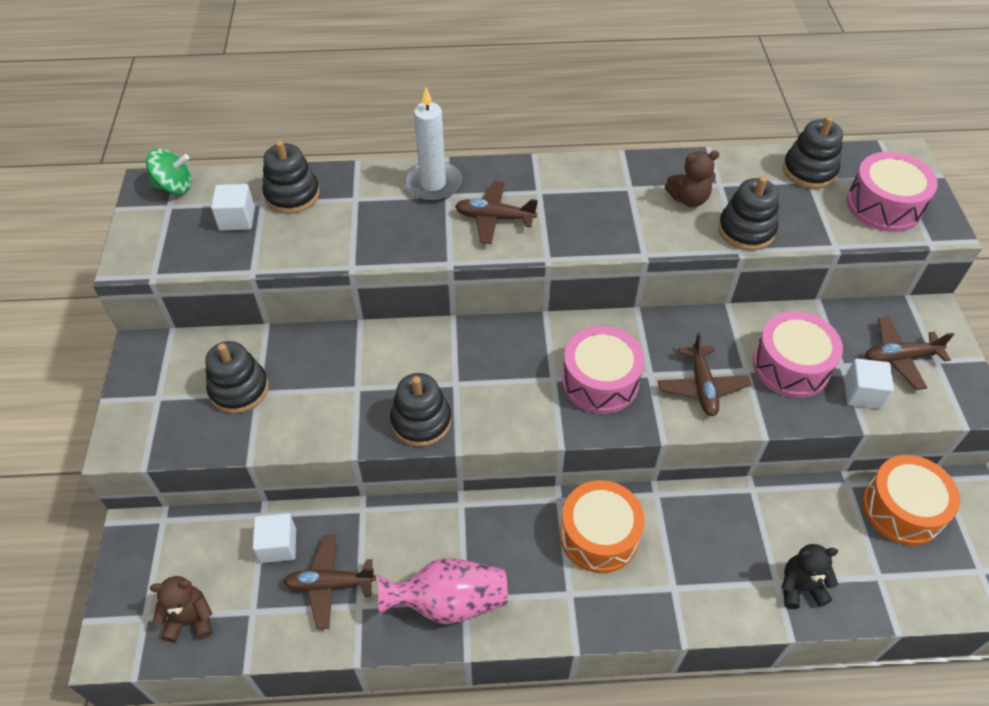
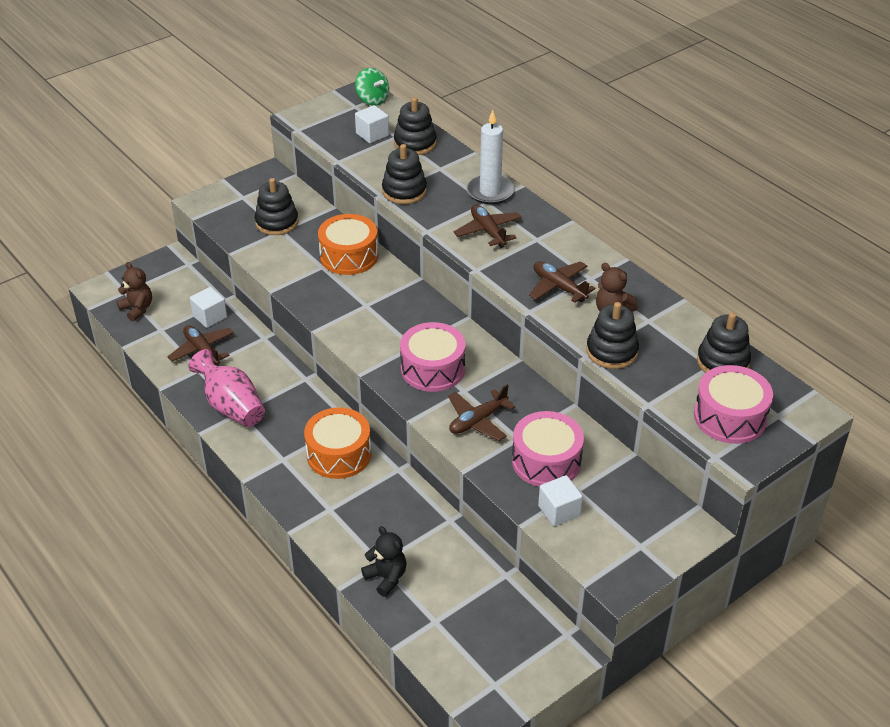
camera: 55 degrees right, 10 degrees down
black stacking toy [390,373,451,447] -> black stacking toy moved to [382,144,427,204]
orange drum [862,455,960,545] -> orange drum moved to [318,214,378,275]
brown plane [865,317,954,390] -> brown plane moved to [529,261,595,303]

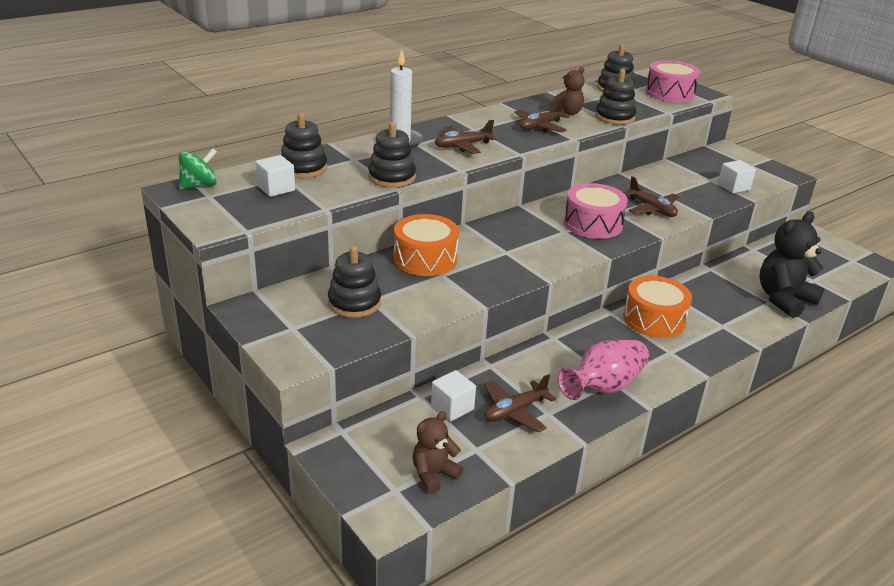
camera: 90 degrees left, 10 degrees down
black teddy bear [361,526,407,597] -> black teddy bear [759,211,824,318], size x1.72
pink drum [512,411,584,487] -> none

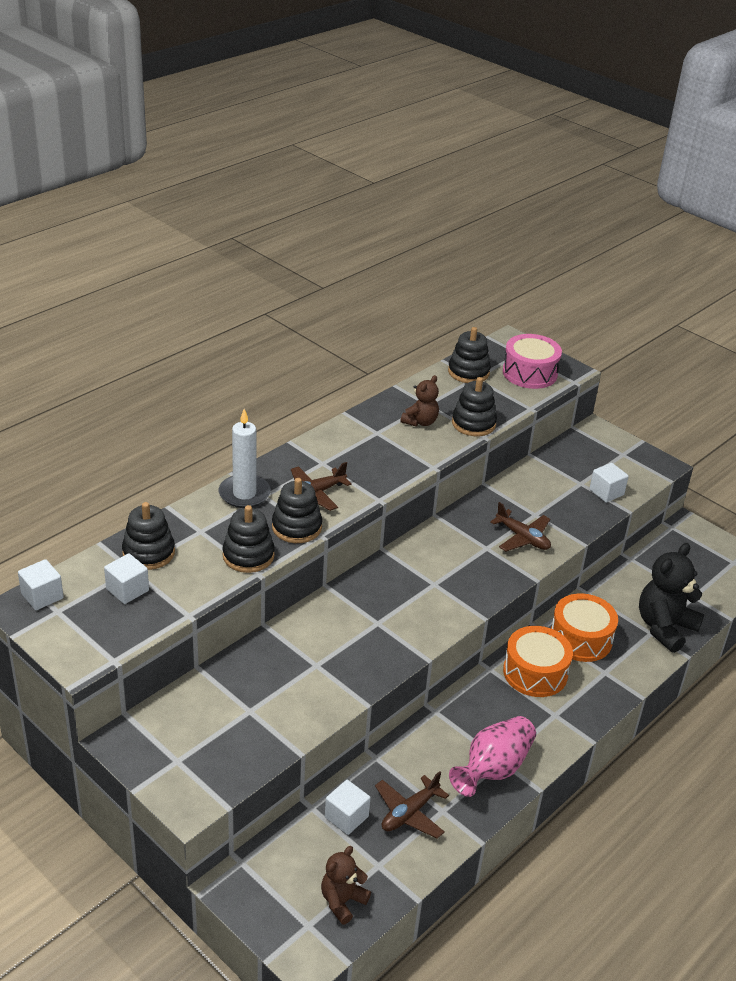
camera: 10 degrees left, 5 degrees up
green spinning top [179,148,217,190] -> white cube [18,559,64,610]
black stacking toy [328,246,381,318] -> black stacking toy moved to [272,478,322,543]
orange drum [393,214,459,276] -> orange drum moved to [551,593,618,662]
brown plane [514,99,570,132] -> none
pink drum [564,183,628,239] -> none

